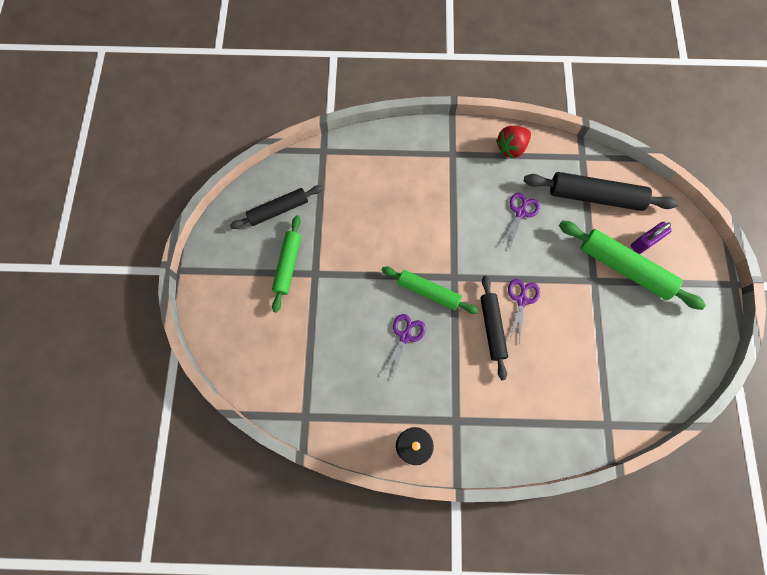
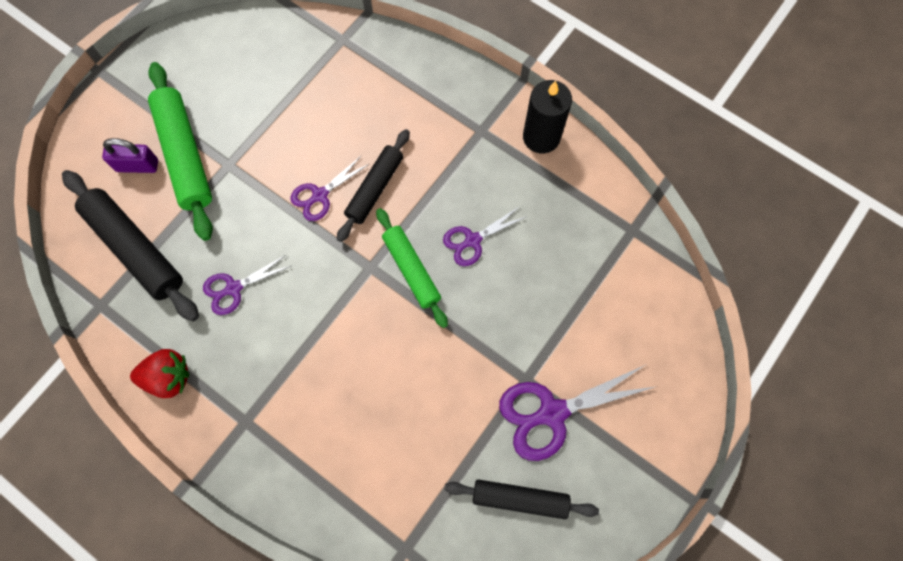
camera: 145 degrees left, 0 degrees up
green rolling pin [272,215,301,313] -> purple scissors [499,364,654,461]

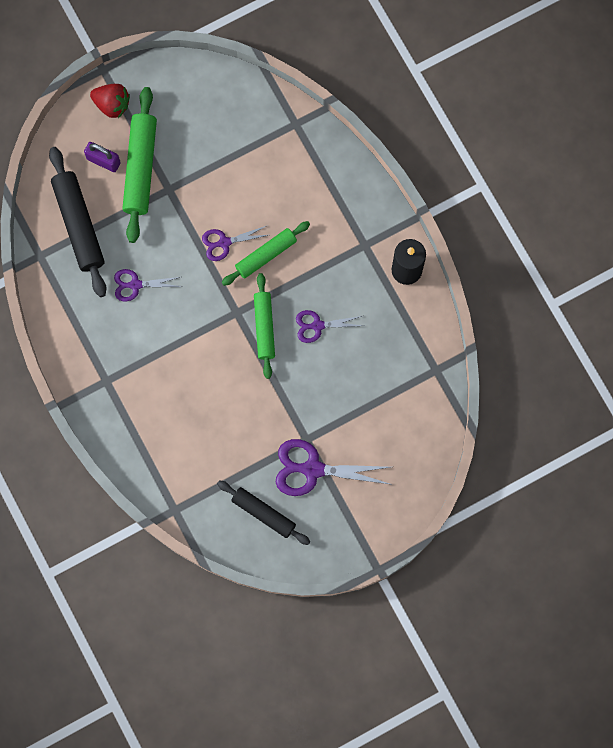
camera: 25 degrees right, 5 degrees up
red strawberry [130,349,190,398] -> red strawberry moved to [90,84,130,118]
black rolling pin [337,129,410,242] -> green rolling pin [222,221,310,286]

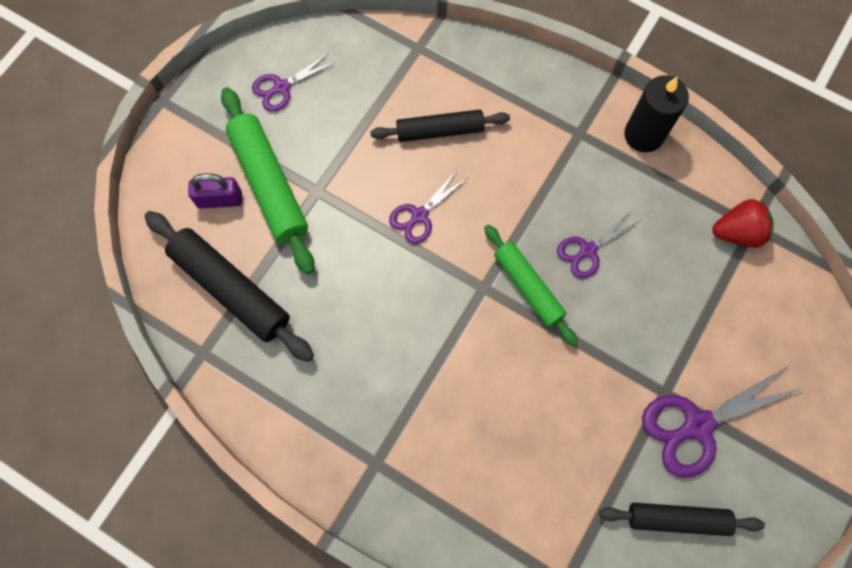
camera: 30 degrees left, 5 degrees down
red strawberry [90,84,130,118] -> red strawberry moved to [712,199,774,248]
purple scissors [114,269,182,301] -> purple scissors moved to [252,53,336,112]
green rolling pin [222,221,310,286] -> none
none -> black rolling pin [370,109,510,142]

